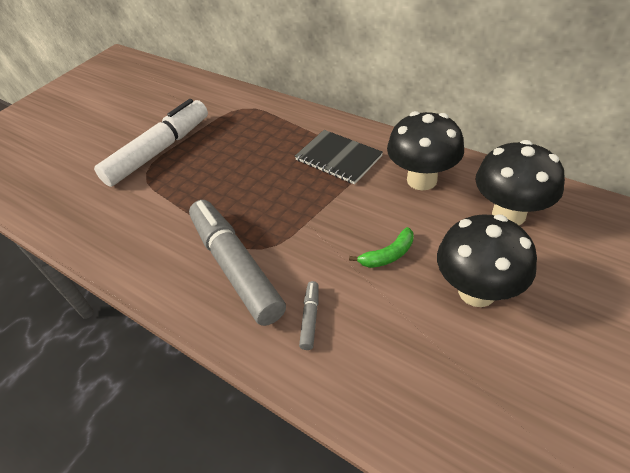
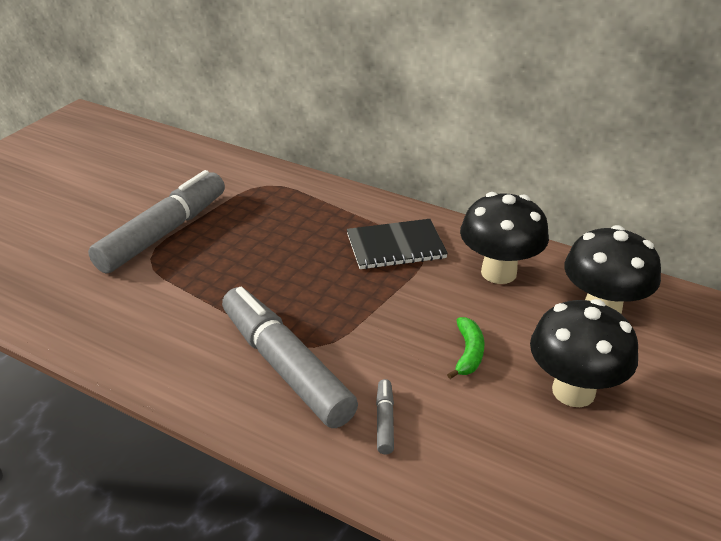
camera: 10 degrees left, 10 degrees down
white marker [94,99,208,187] -> grey marker [88,170,225,274]
black notebook [295,130,383,184] -> black notebook turned 45 degrees counterclockwise [347,219,448,269]
green banana [349,227,414,268] -> green banana turned 45 degrees counterclockwise [447,317,485,379]

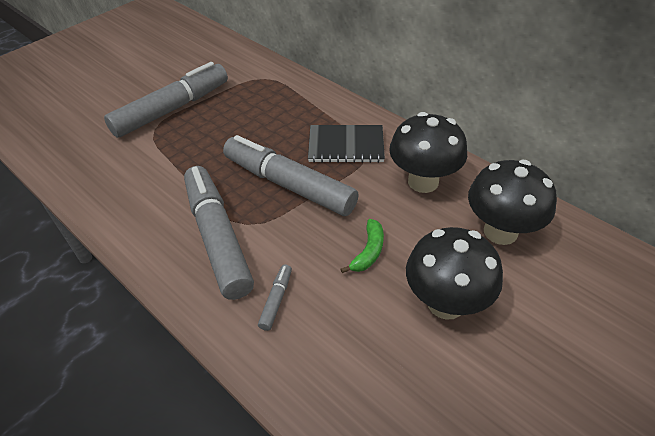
camera: 15 degrees right, 10 degrees up
none -> grey marker [223,135,359,216]

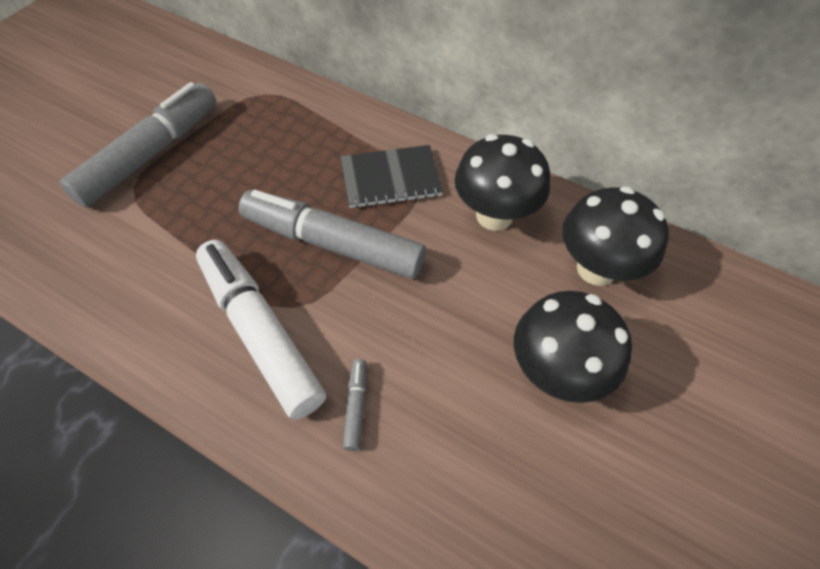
camera: 15 degrees left, 10 degrees up
grey marker [184,166,254,300] -> white marker [196,240,326,419]
green banana [341,219,384,273] -> none

